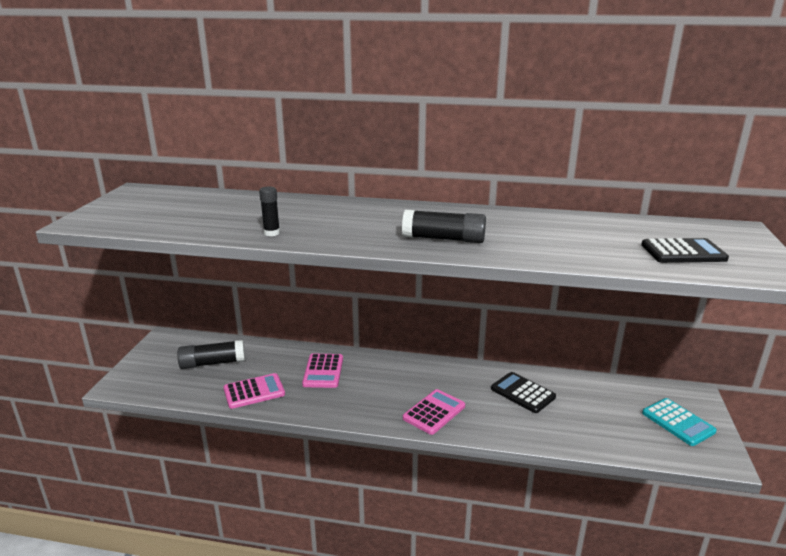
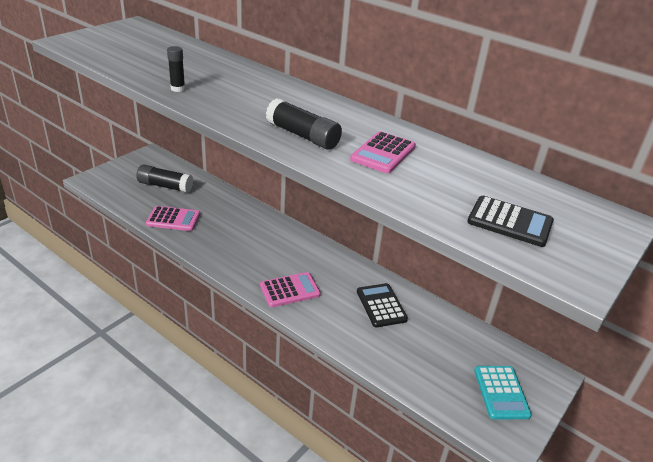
camera: 25 degrees right, 10 degrees up
pink calculator [302,354,343,388] -> pink calculator moved to [350,131,416,173]

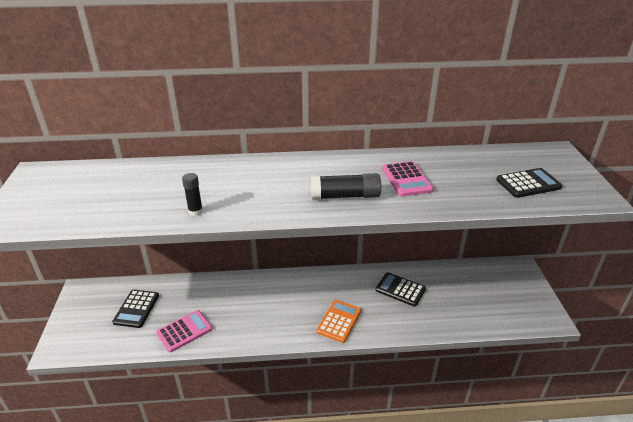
camera: 40 degrees left, 0 degrees up
black glue stick [136,165,193,193] -> black calculator [112,290,159,328]
pink calculator [260,272,321,307] -> orange calculator [317,300,361,343]
turquoise calculator [474,366,532,420] -> none

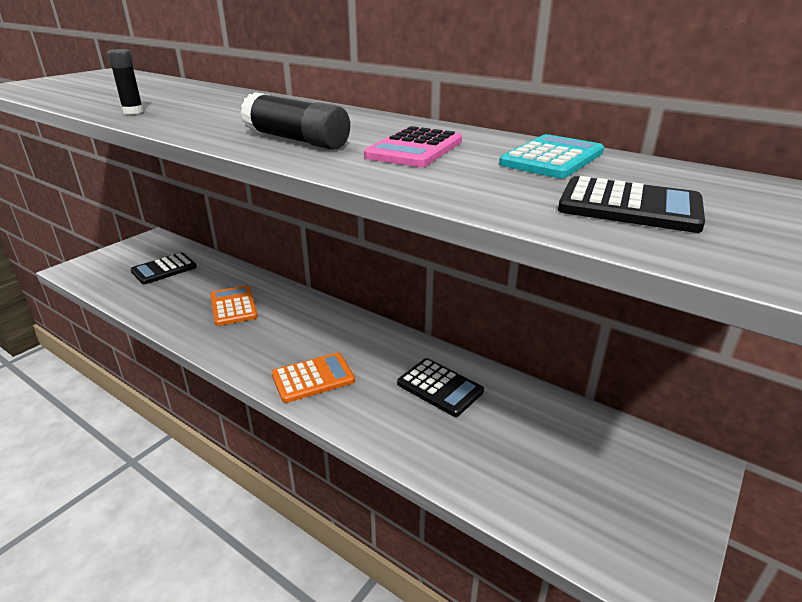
camera: 40 degrees right, 5 degrees down
pink calculator [156,310,212,352] -> none
black calculator [376,272,426,307] -> black calculator turned 150 degrees clockwise [397,358,484,417]
none -> orange calculator [210,286,258,326]
none -> turquoise calculator [499,134,604,178]

